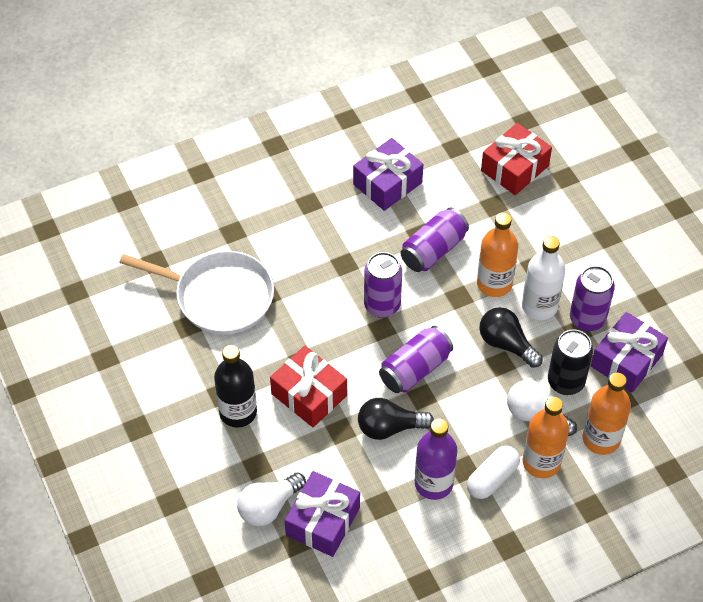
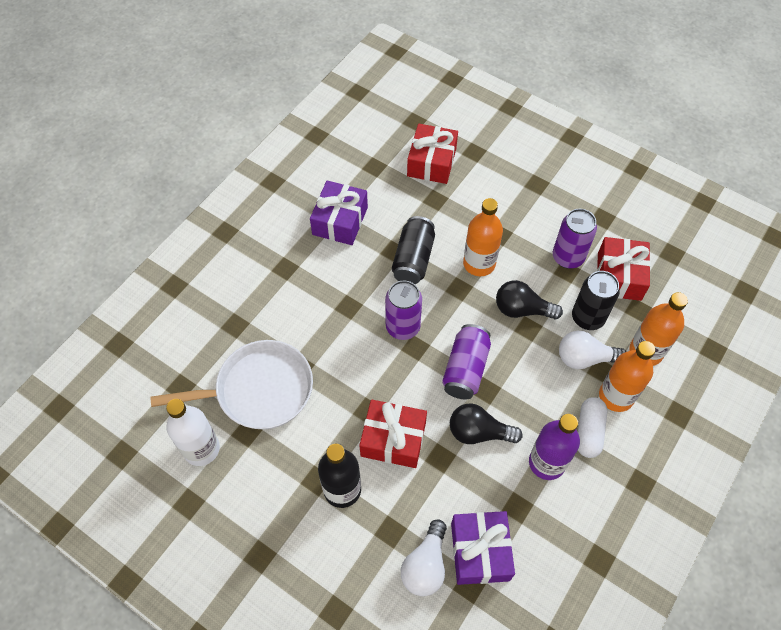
camera: 30 degrees left, 5 degrees up
black light bulb [358,398,434,440] -> black light bulb turned 45 degrees clockwise [450,403,522,444]
purple can [401,207,469,272] -> black can [392,216,435,284]
white bottle [522,236,565,320] -> white bottle moved to [166,399,220,466]
purple gift [591,312,668,392] -> red gift [597,237,651,301]

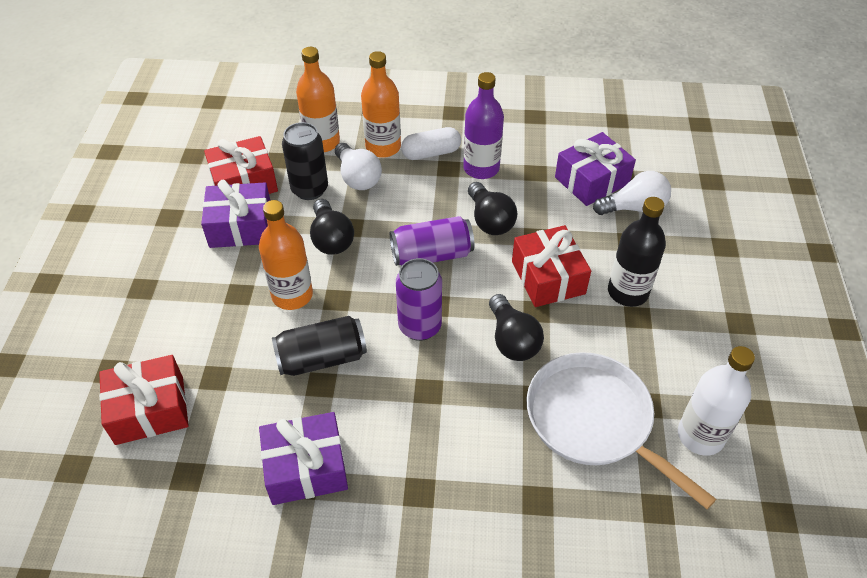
camera: 120 degrees left, 10 degrees down
purple can [553,209,597,269] -> purple gift [201,180,270,248]
none -> black light bulb [489,294,544,361]

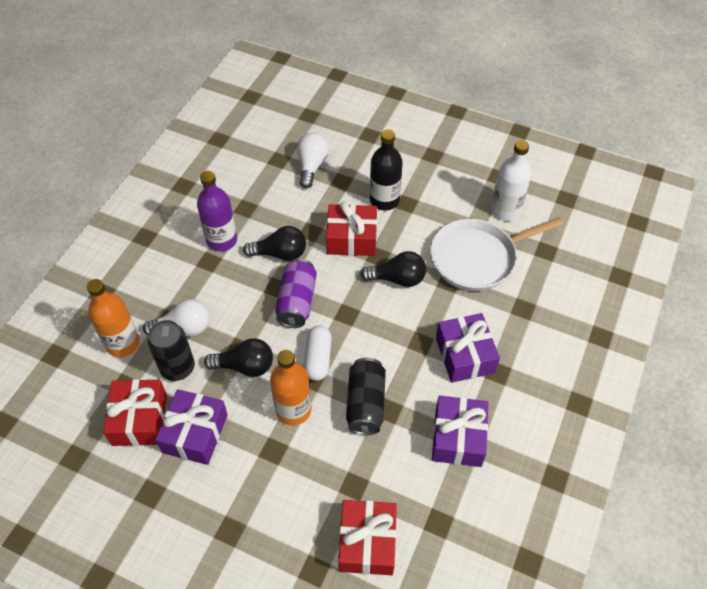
camera: 70 degrees left, 5 degrees up
orange bottle [361,51,401,158] -> none
purple can [396,258,442,341] -> none
white capsule [401,127,461,160] -> white capsule moved to [304,325,332,381]
purple gift [555,132,636,206] -> purple gift moved to [436,313,500,383]

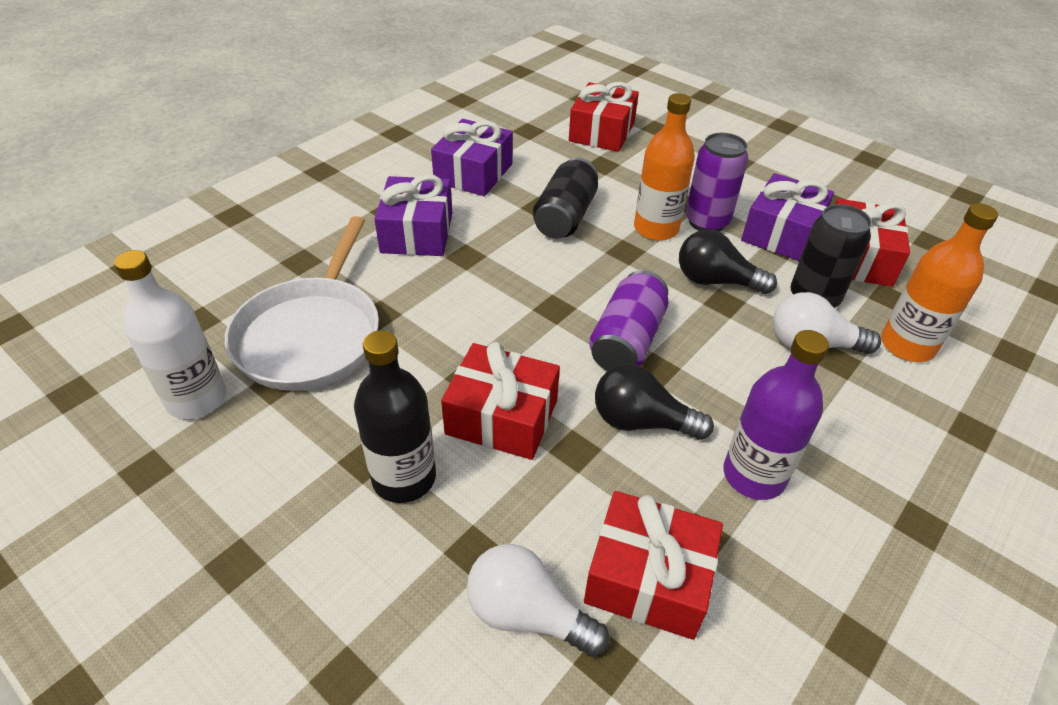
camera: 165 degrees left, 10 degrees down
white light bulb [297,132,329,188] -> white light bulb turned 90 degrees clockwise [467,544,610,657]
white capsule [304,325,332,381] -> none
black light bulb [360,251,426,287] -> none
white pan [430,217,563,291] -> white pan turned 105 degrees clockwise [225,216,379,391]
none -> red gift [584,491,723,640]
none -> purple can [686,133,748,232]

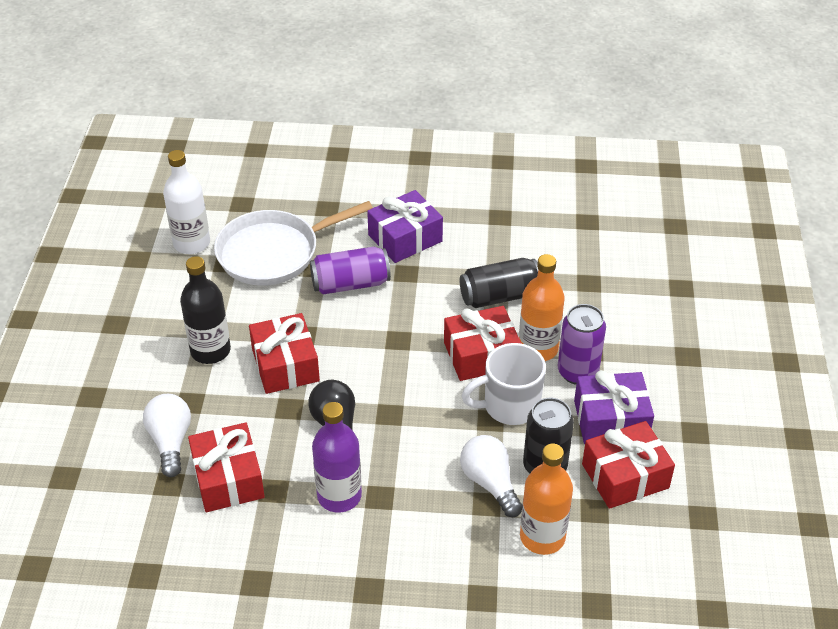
camera: 55 degrees right, 0 degrees up
purple gift [431,119,513,196] -> none
red gift [569,82,639,152] -> red gift moved to [444,306,522,381]
purple can [589,270,669,371] -> purple can moved to [310,246,391,295]
black light bulb [679,229,777,294] -> white mug [462,343,546,425]

